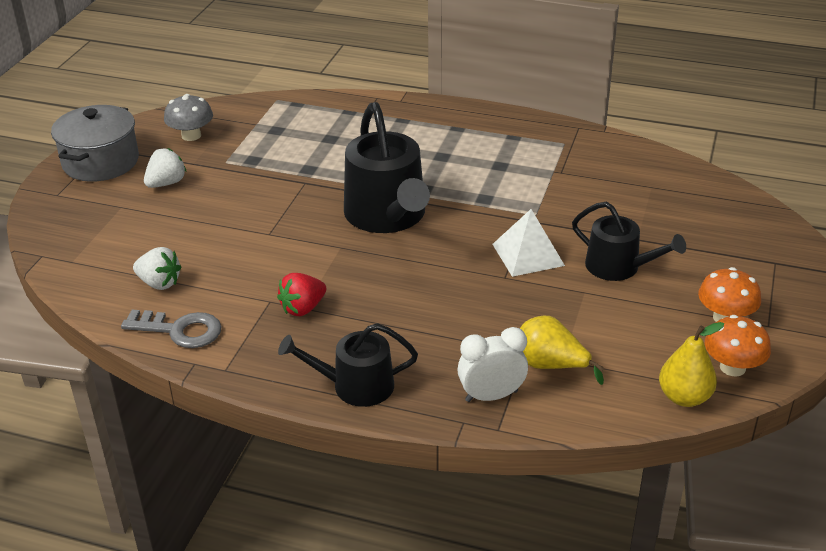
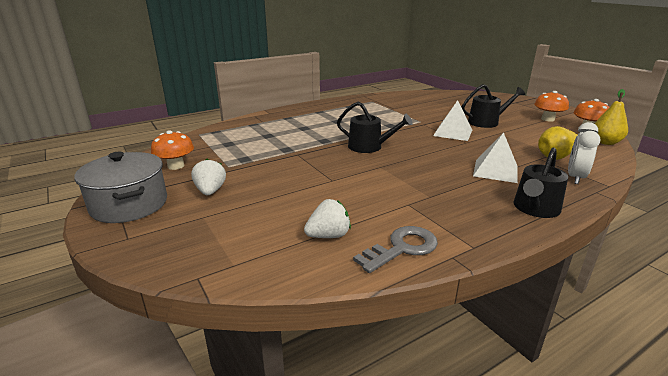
camera: 50 degrees left, 10 degrees down
grey mushroom [164,94,213,141] -> orange mushroom [151,130,194,170]
red strawberry [277,273,327,316] -> none
black watering can [344,102,430,233] -> black watering can [337,102,413,153], size x0.60
none -> white pyramid [473,132,518,183]

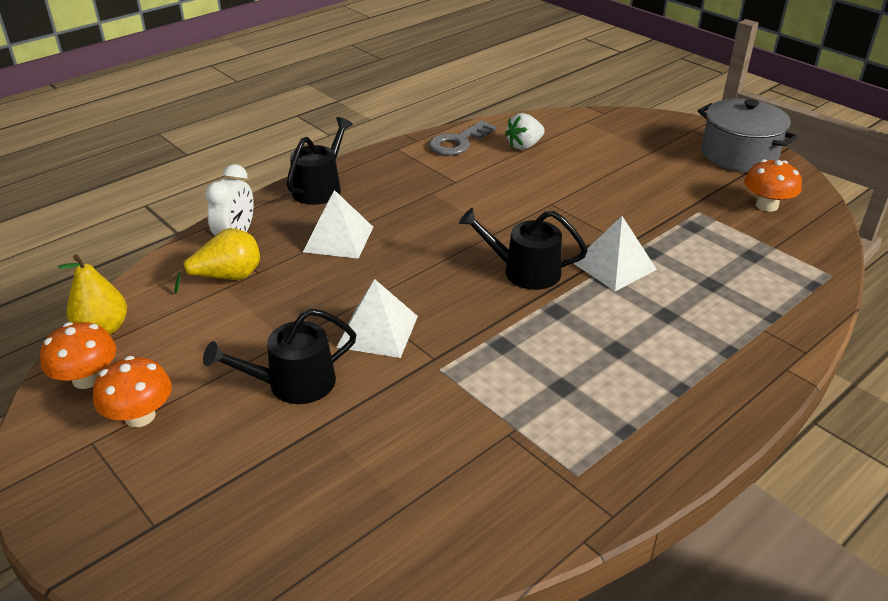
camera: 170 degrees right, 10 degrees up
white strawberry [191,159,226,195] -> none
none -> white pyramid [573,216,657,291]

